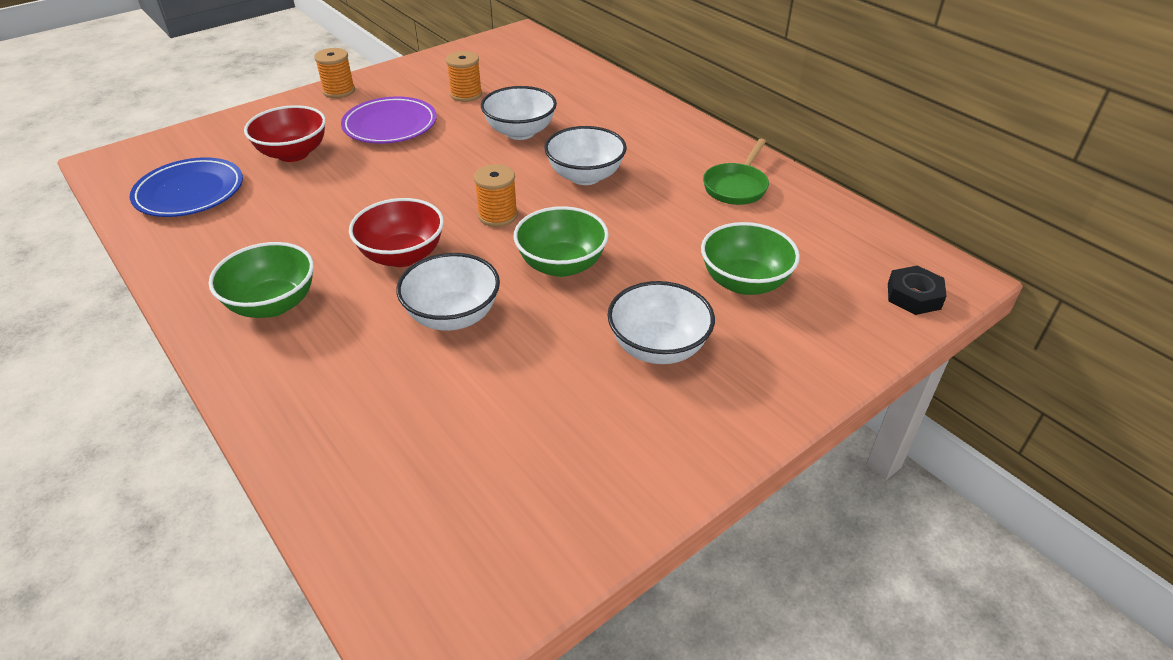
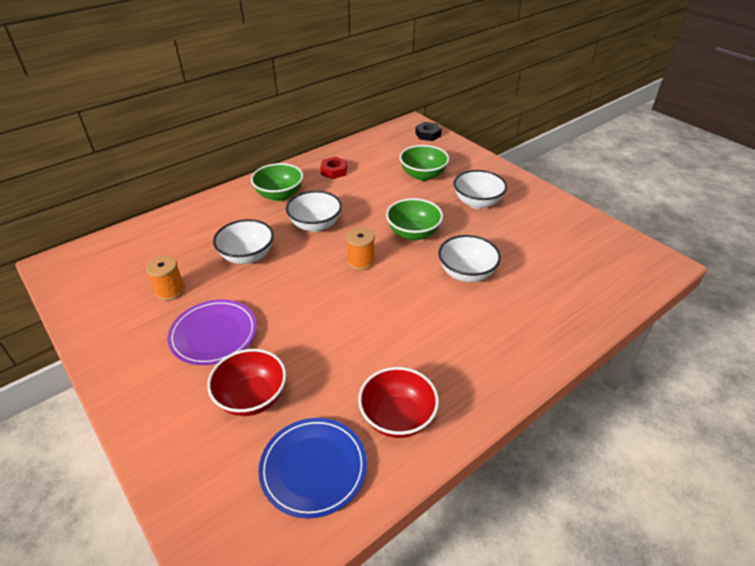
camera: 90 degrees left, 0 degrees up
green bowl [209,242,314,318] -> green bowl moved to [251,163,303,201]
orange spool [314,48,355,98] -> none
red bowl [349,198,444,267] -> red bowl moved to [358,367,439,438]
green pan [703,138,769,205] -> red nut [320,156,347,179]

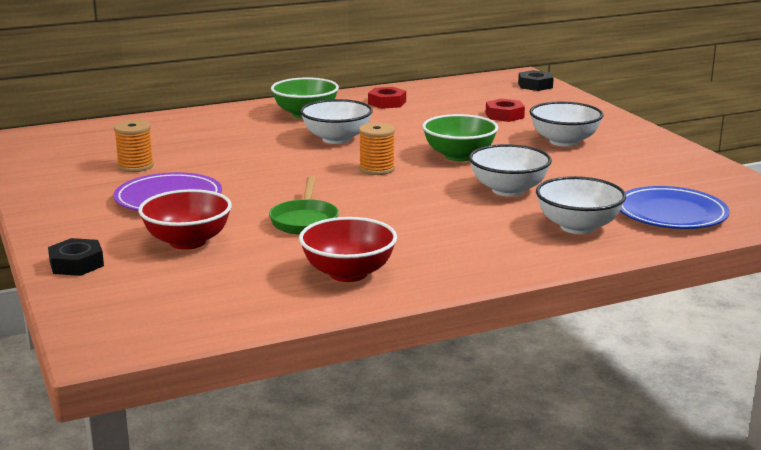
camera: 15 degrees right, 20 degrees down
white bowl [213,219,274,264] -> white bowl moved to [536,176,626,234]
blue plate [258,418,367,518] -> blue plate moved to [620,186,730,229]
green bowl [400,145,449,181] -> red nut [486,99,525,122]
none -> black nut [48,238,104,276]
none -> green pan [269,176,339,235]

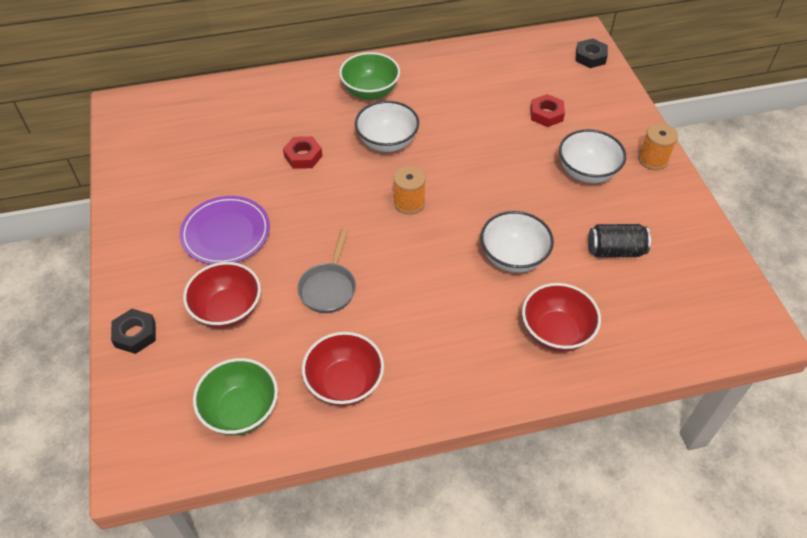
camera: 10 degrees right, 30 degrees up
orange spool [114,120,154,172] -> orange spool moved to [638,123,678,170]
green pan [269,176,339,235] -> grey pan [297,229,356,313]
red nut [368,87,406,109] -> red nut moved to [283,136,322,169]
green bowl [422,114,498,161] -> green bowl moved to [193,358,278,435]
white bowl [536,176,626,234] -> red bowl [522,283,601,352]
blue plate [620,186,730,229] -> none
none -> black can [588,224,651,258]

